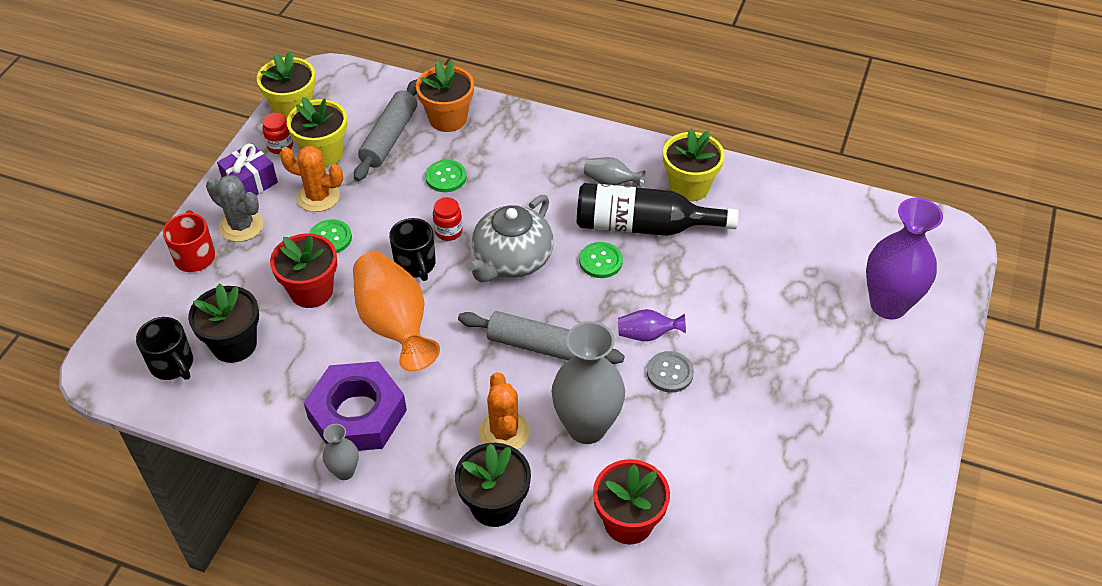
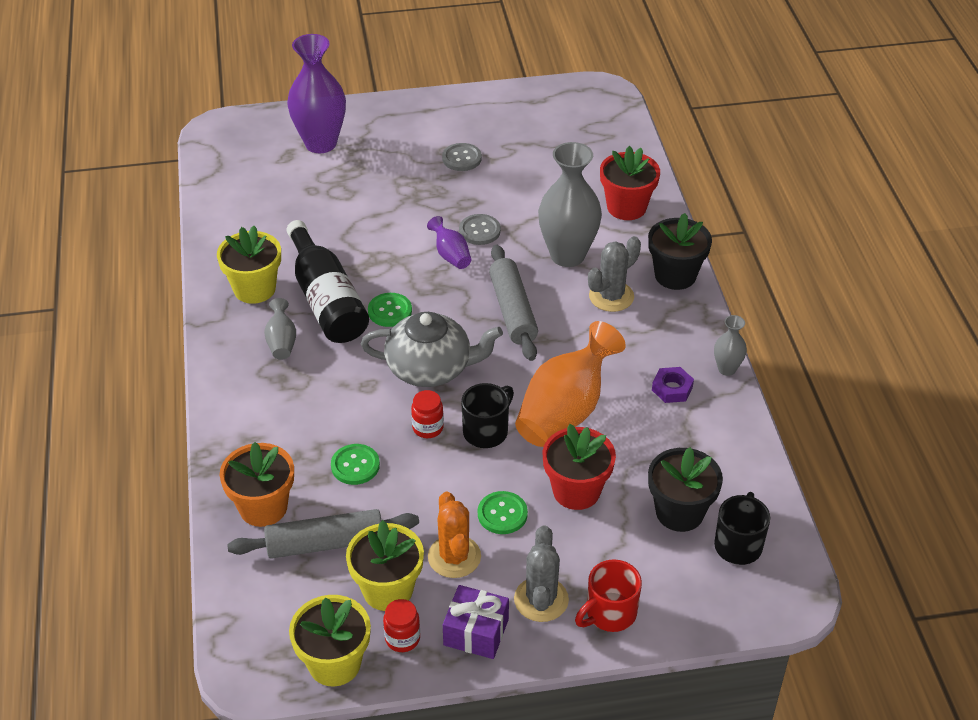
camera: 120 degrees left, 5 degrees down
purple nut [304,361,407,451] -> purple nut [652,367,694,403], size x0.44
orange cactus [479,372,530,450] -> grey cactus [588,236,641,312]
none -> grey button [442,143,482,171]

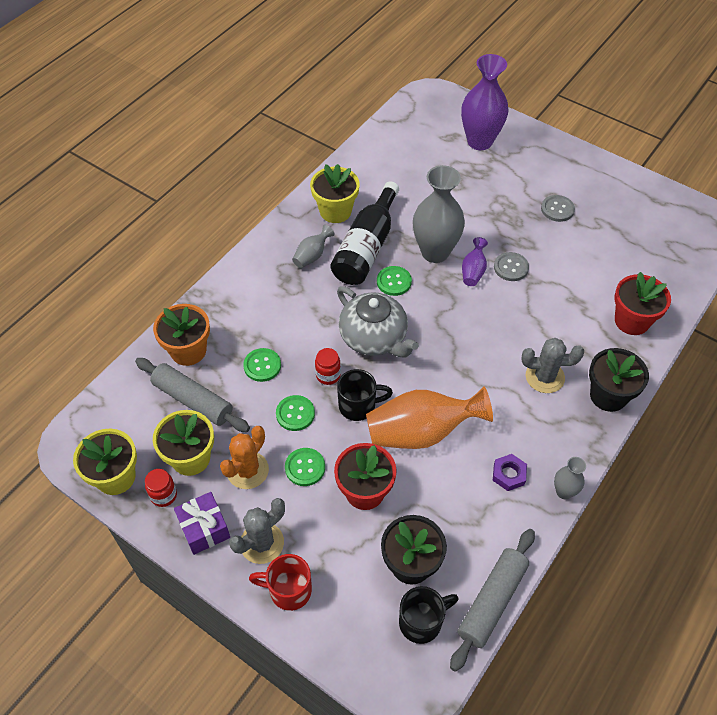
camera: 45 degrees right, 10 degrees up
grey rolling pin [489,245,538,361] -> grey rolling pin moved to [450,529,535,672]
grey vase [538,142,602,267] -> grey vase moved to [413,165,465,263]
none -> green button [276,395,315,431]

